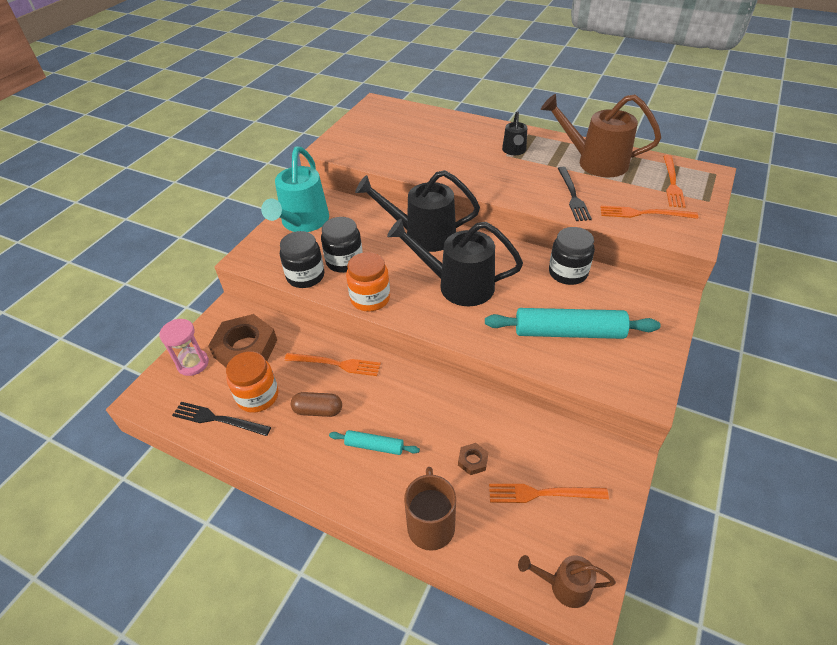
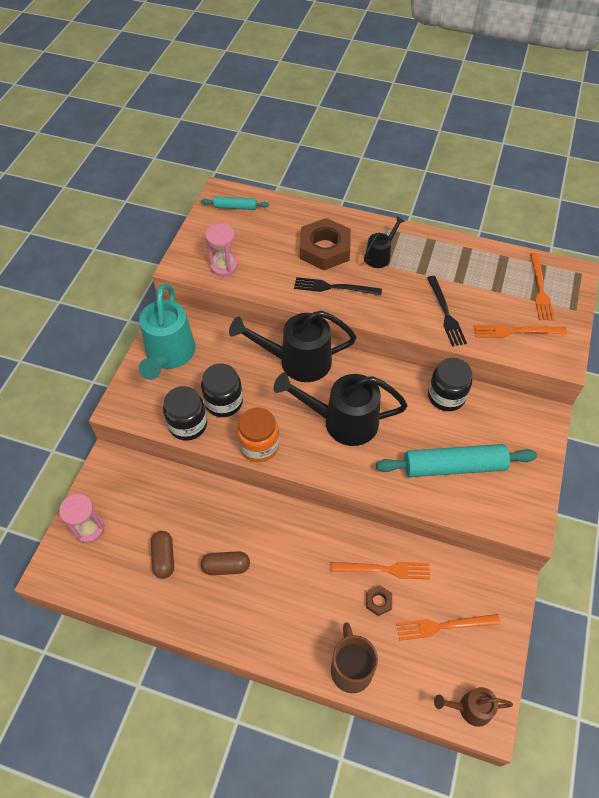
camera: 10 degrees left, 10 degrees up
black fork [172,402,271,436] -> black fork moved to [294,277,382,295]
brown nut [208,314,277,367] -> brown nut moved to [300,218,351,270]
orange jar [226,351,278,413] -> brown capsule [151,531,174,579]
orange fork [284,353,381,376] -> orange fork moved to [331,562,430,580]
turquoise rolling pin [329,430,420,455] -> turquoise rolling pin moved to [201,196,269,210]
black watering can [502,111,527,155] -> black watering can turned 135 degrees counterclockwise [364,216,405,268]
brown watering can [541,94,661,177] -> none
none -> pink hourglass [205,224,238,276]

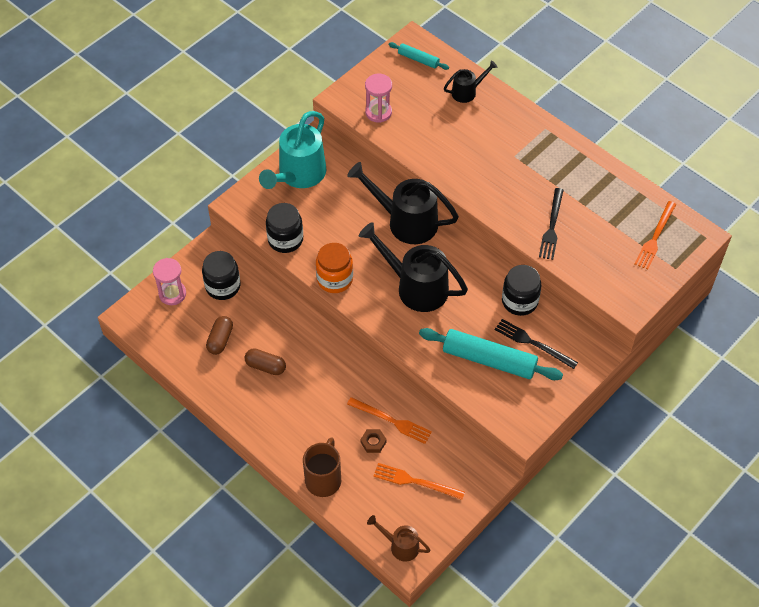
camera: 25 degrees right, 0 degrees up
black jar [201,364,243,417] -> black jar moved to [202,251,240,300]
black fork [294,277,382,295] -> black fork moved to [495,319,578,369]
brown nut [300,218,351,270] -> none
black watering can [364,216,405,268] -> black watering can moved to [444,60,498,103]
orange fork [474,325,567,338] -> none

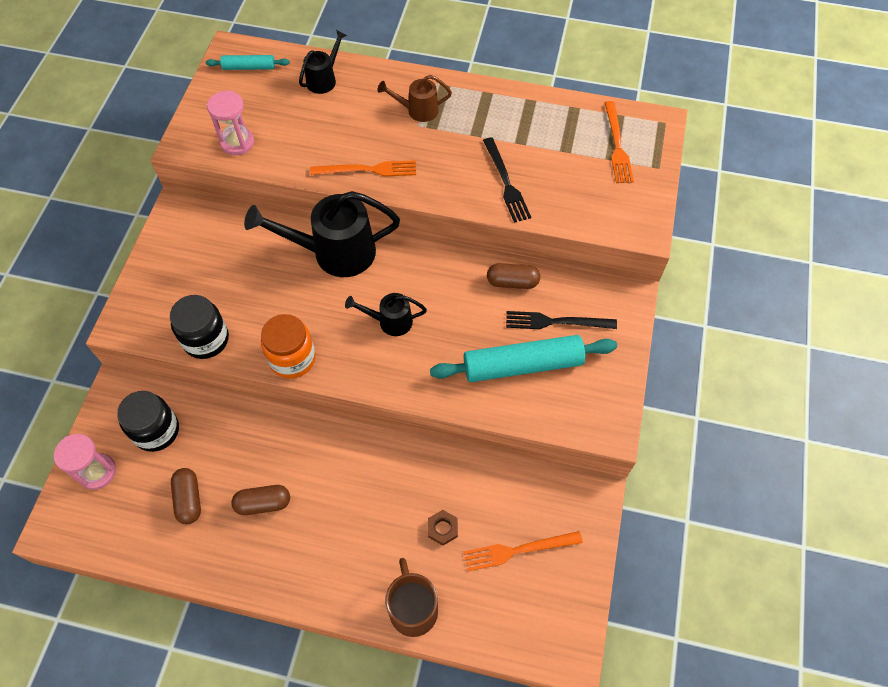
camera: 30 degrees left, 5 degrees up
turquoise watering can [259,111,326,189] -> none
orange fork [347,397,432,444] -> orange fork moved to [310,160,416,176]
black watering can [359,222,468,312] -> black watering can [345,293,427,336], size x0.52
brown watering can [367,515,431,562] -> brown watering can moved to [377,75,452,122]
black jar [502,265,542,316] -> brown capsule [487,263,540,289]

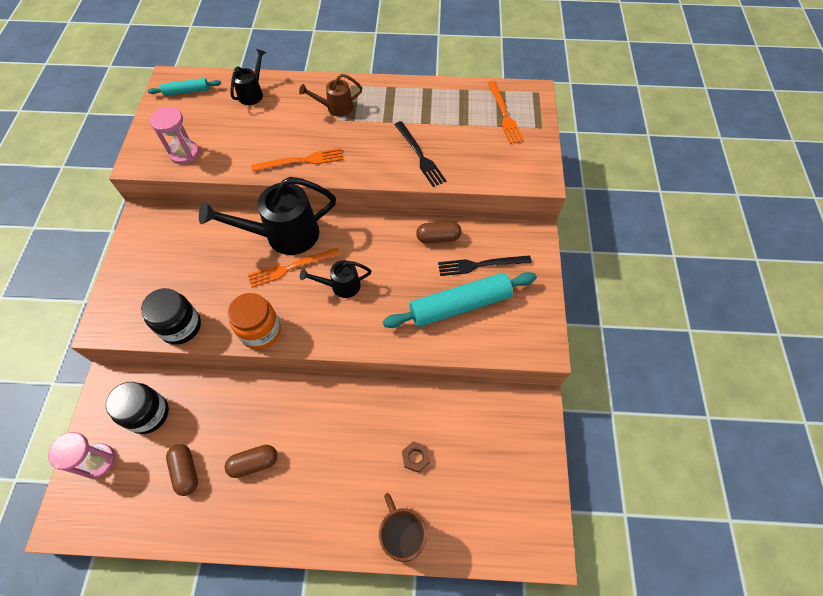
camera: 10 degrees left, 0 degrees up
orange fork [464,531,583,571] -> orange fork moved to [248,248,341,288]

